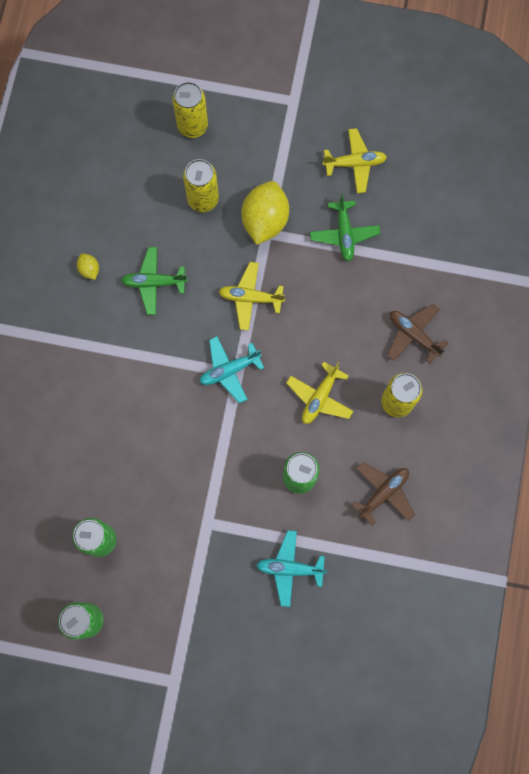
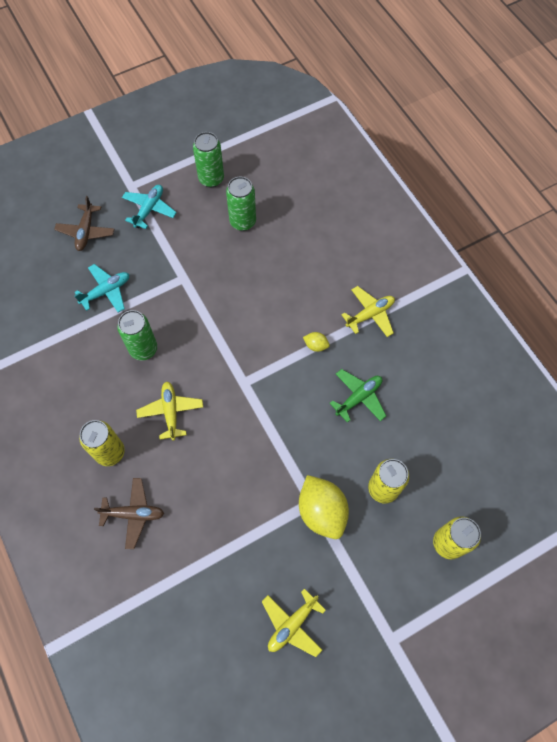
camera: 140 degrees right, 10 degrees down
yellow lemon [77,253,99,280] -> yellow lemon moved to [303,332,330,352]
turquoise plane [200,336,264,403] -> turquoise plane moved to [122,185,177,229]
yellow plane [218,262,285,331] -> yellow plane moved to [341,286,395,337]
green plane [310,193,380,261] -> none
brown plane [351,462,415,526] -> brown plane moved to [54,196,114,251]

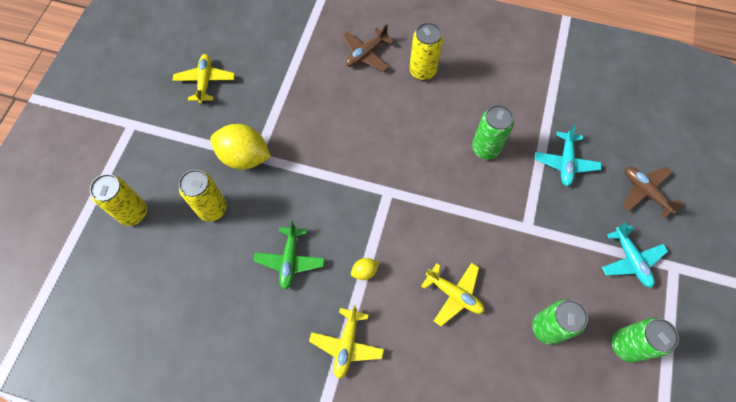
camera: 135 degrees right, 0 degrees up
yellow plane [136,382,203,441] -> yellow plane moved to [421,263,484,326]

